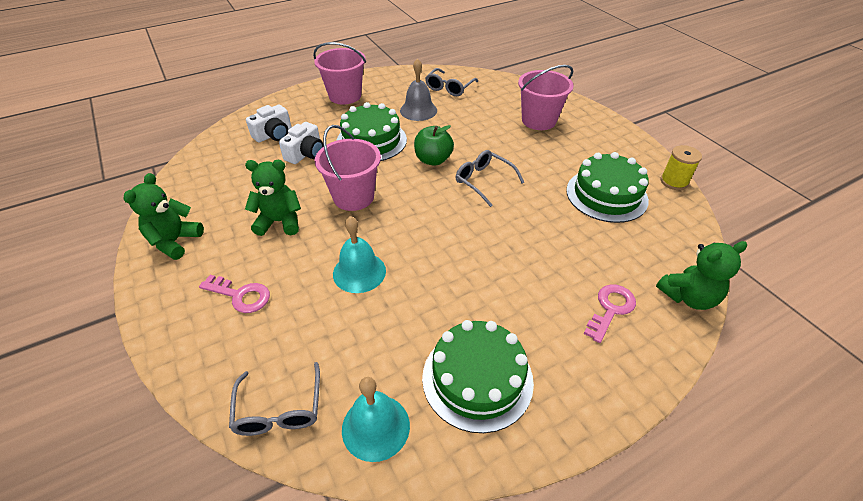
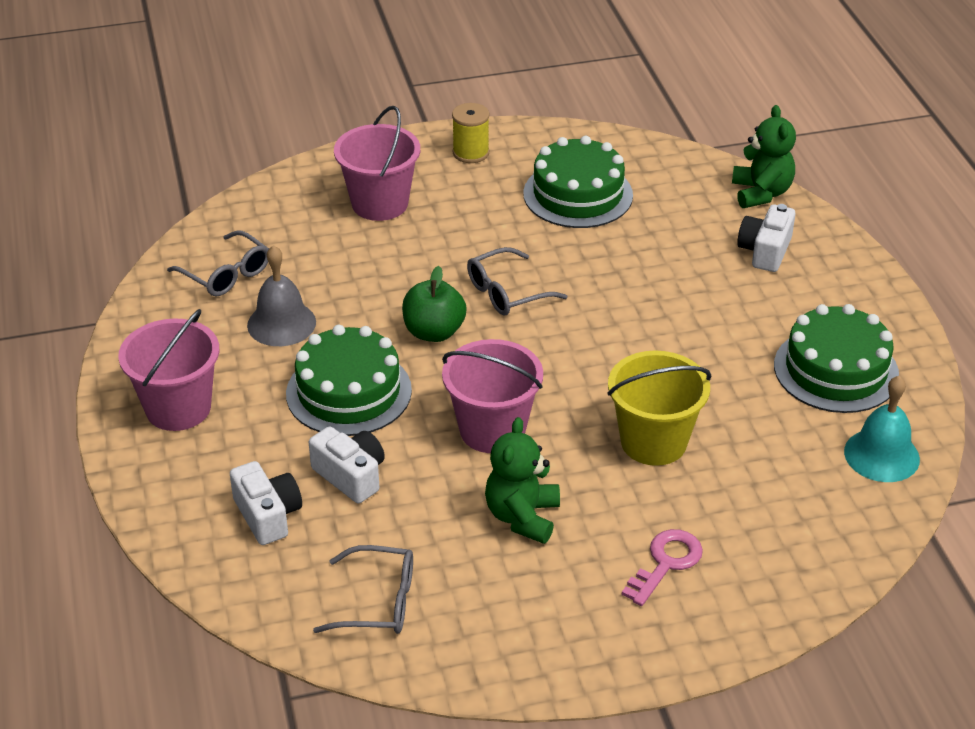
camera: 75 degrees left, 5 degrees down
green teddy bear [123,173,204,260] -> none
grey glasses [229,362,320,436] -> grey glasses moved to [313,545,413,634]
turquoise bell [333,216,386,293] -> yellow bucket [608,351,711,466]
pink key [584,284,636,343] -> white camera [737,204,795,272]
yellow spool [661,145,702,190] -> yellow spool moved to [452,103,489,163]

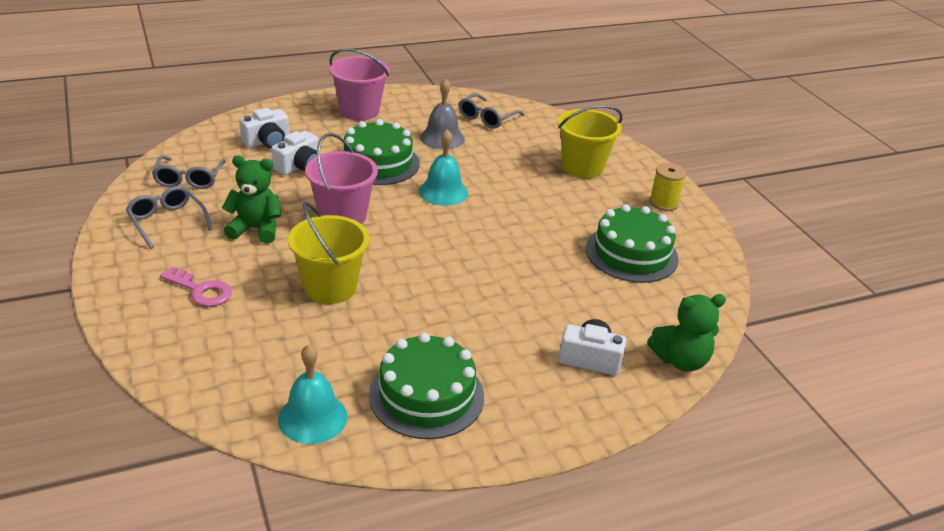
camera: 80 degrees right, 5 degrees down
pink bucket [334,106,420,221] -> yellow bucket [558,105,622,178]
green apple [402,266,467,342] -> turquoise bell [419,129,468,206]
grey glasses [467,247,567,316] -> grey glasses moved to [126,186,212,249]

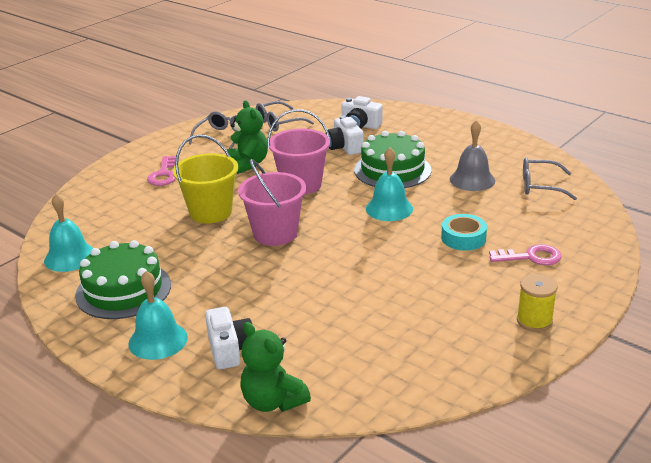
camera: 65 degrees right, 5 degrees down
white camera [271,131,318,175] -> white camera turned 60 degrees clockwise [328,115,364,155]
pink bucket [329,49,389,121] -> pink bucket moved to [238,159,306,246]
yellow bucket [558,105,622,178] -> pink key [489,244,562,265]
green cake [586,204,679,283] -> none
none -> turquoise bell [128,271,188,360]
none -> turquoise tape [441,214,487,251]

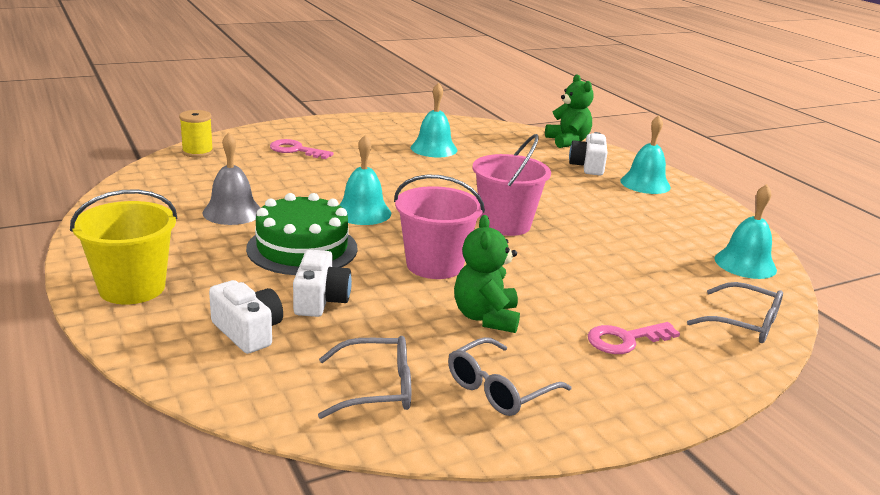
camera: 160 degrees left, 5 degrees down
green cake [75,240,171,319] -> none
pink key [147,156,176,186] -> pink key turned 135 degrees counterclockwise [588,322,680,354]
yellow bucket [173,135,238,224] -> yellow bucket moved to [70,189,177,304]
turquoise tape [441,214,487,251] -> none
yellow spool [517,274,557,332] -> yellow spool moved to [179,110,213,158]
grey glasses [523,157,577,200] -> grey glasses moved to [687,282,783,343]
none -> turquoise bell [411,83,457,157]

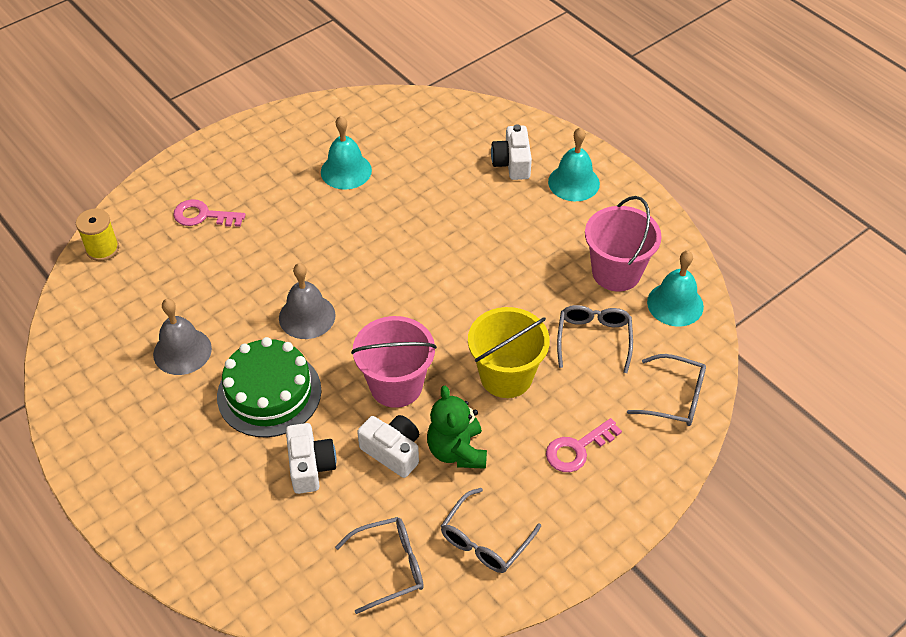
camera: 10 degrees left, 25 degrees up
yellow bucket [70,189,177,304] -> yellow bucket moved to [468,307,550,398]
white camera [209,280,283,354] -> white camera moved to [357,415,419,478]
turquoise bell [339,135,391,225] -> grey bell [279,263,336,339]
pink bucket [473,134,551,236] -> pink bucket moved to [585,196,662,291]
green teddy bear [545,74,593,148] -> none
none -> grey glasses [557,305,633,373]

